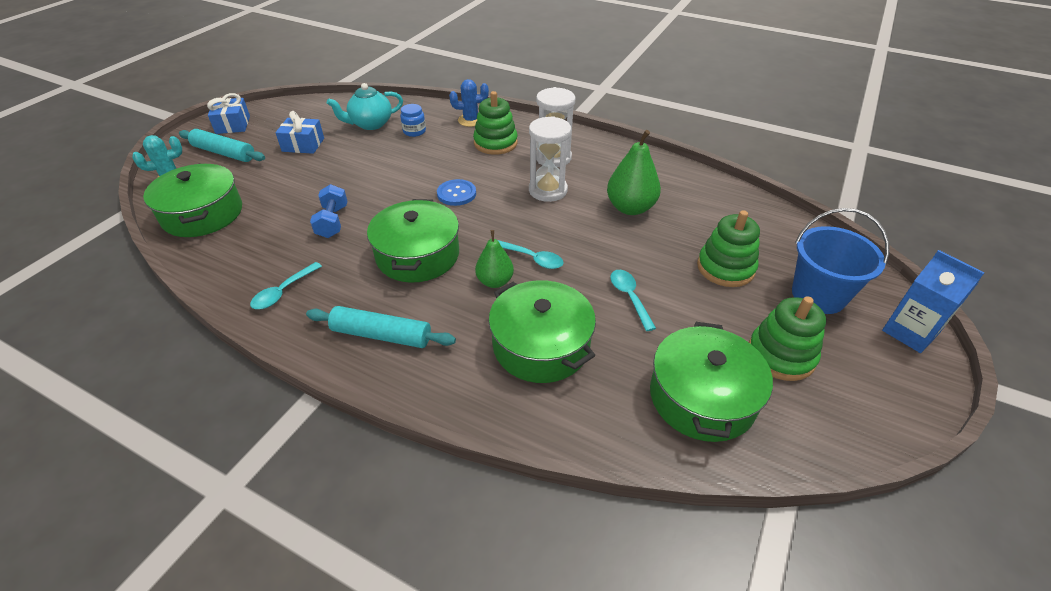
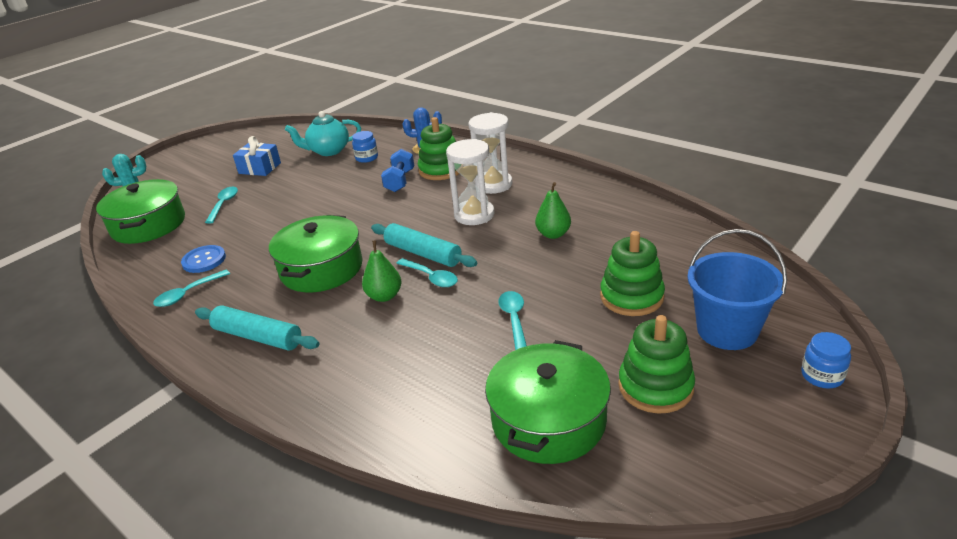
camera: 15 degrees right, 10 degrees down
turquoise rolling pin [179,129,265,162] -> turquoise rolling pin moved to [371,223,477,267]
blue gift [207,93,250,134] -> none
blue dumbbell [310,184,347,238] -> blue dumbbell moved to [381,149,414,192]
blue button [437,179,476,206] -> blue button moved to [181,245,226,273]
green pot [489,280,596,383] -> none
green pear [607,130,661,215] -> green pear [535,182,571,239], size x0.64
blue carton [882,250,985,353] -> blue jar [801,332,851,388]
none -> turquoise spoon [205,187,238,224]

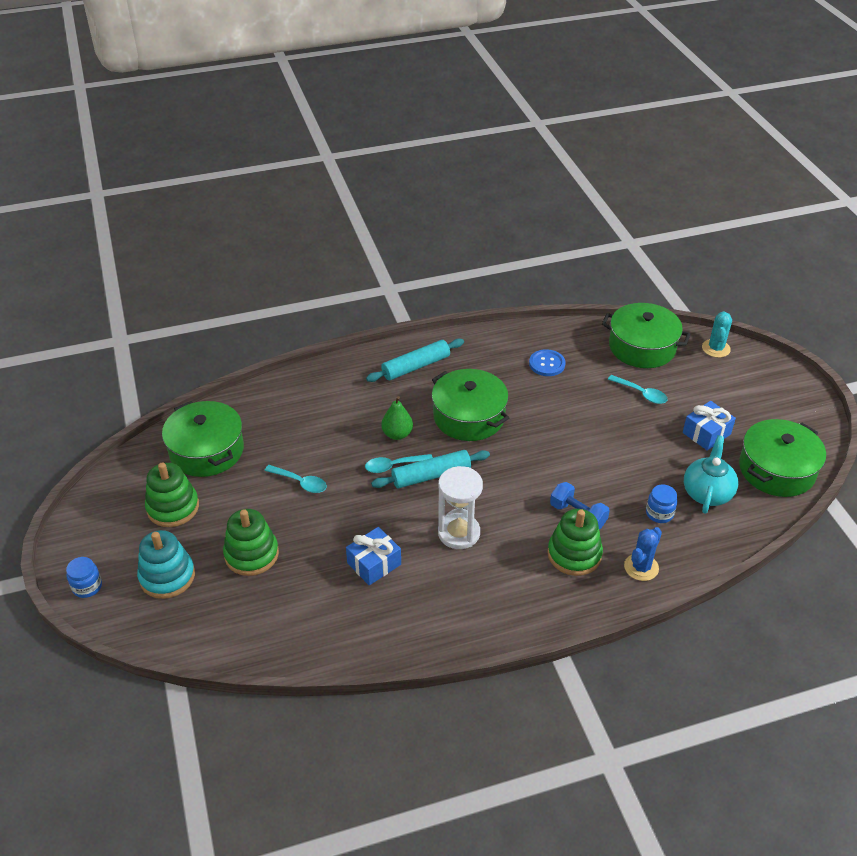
camera: 120 degrees right, 10 degrees up
turquoise spoon [153,270,230,307] -> none
white hourglass [468,112,512,194] -> none
green pear [535,182,571,239] -> blue gift [346,527,401,585]
blue bucket [687,229,787,350] -> turquoise stacking toy [137,530,195,599]
none -> green pot [739,419,826,497]

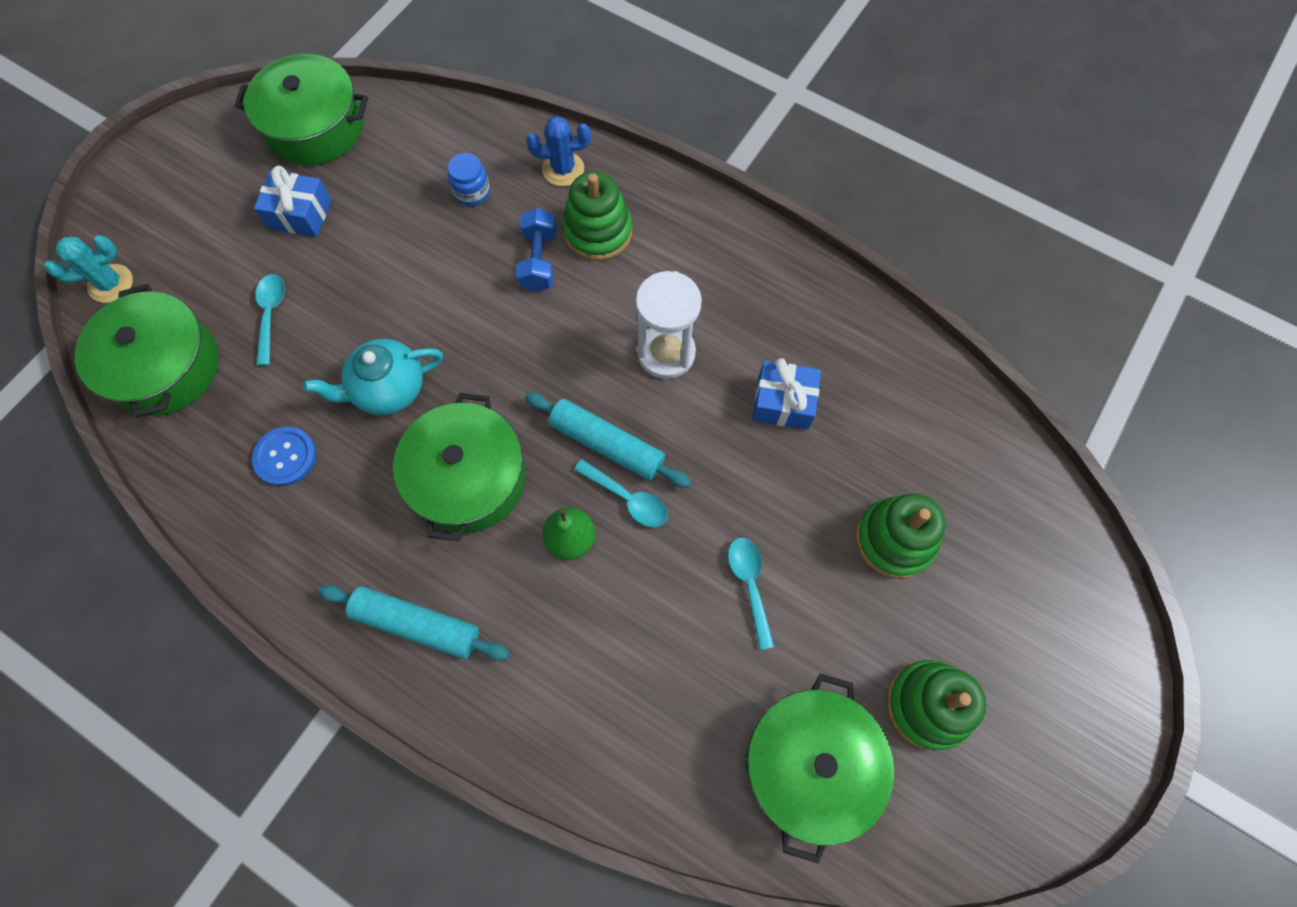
camera: 130 degrees left, 25 degrees up
blue jar [66,557,102,598] -> none
turquoise stacking toy [137,530,195,599] -> none
turquoise teapot [684,435,738,514] -> turquoise teapot moved to [303,339,443,415]

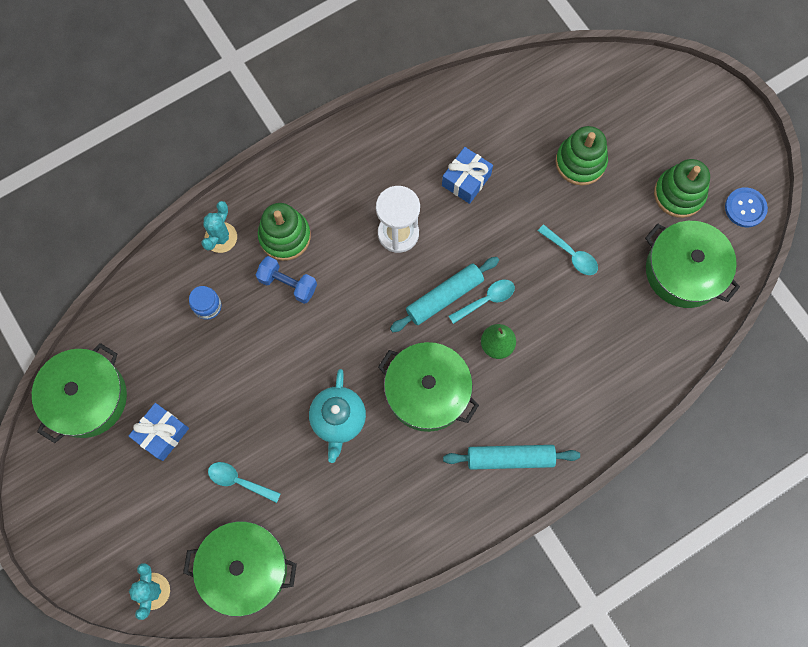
camera: 65 degrees left, 5 degrees up
blue button [252,427,317,486] -> blue button moved to [725,187,768,227]
turquoise rolling pin [318,585,510,660] -> turquoise rolling pin turned 45 degrees clockwise [443,445,580,470]
blue cactus [527,116,591,186] -> turquoise cactus [201,201,237,253]
turquoise spoon [728,538,774,650] -> turquoise spoon turned 150 degrees counterclockwise [538,224,598,275]

